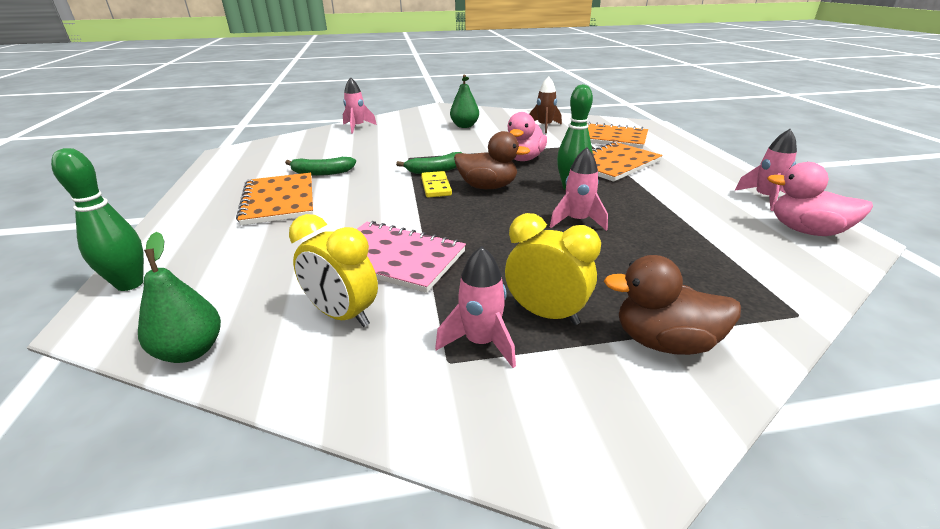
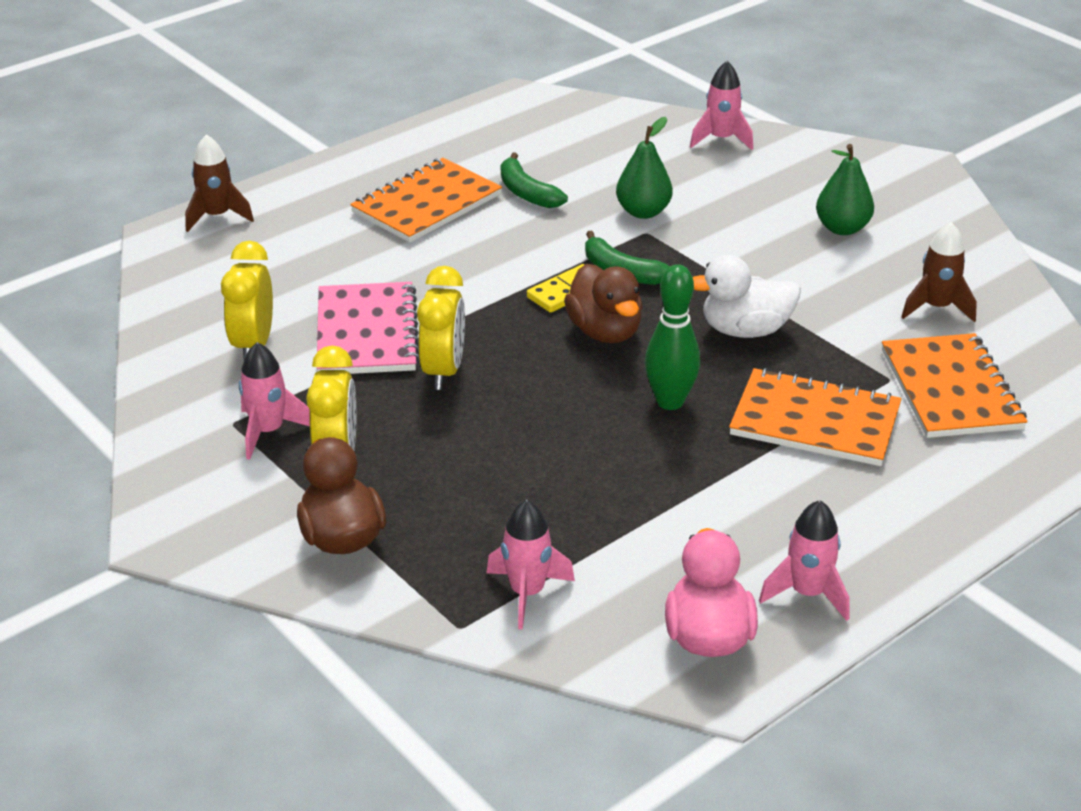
camera: 60 degrees right, 5 degrees up
green bowling pin [51,148,144,291] -> brown rocket [185,134,254,232]
green pear [138,232,221,363] -> green pear moved to [616,117,673,219]
pink duck [507,112,547,161] -> white duck [693,255,801,338]
pink rocket [550,147,608,231] -> pink rocket moved to [487,500,575,630]
none -> yellow clock [417,266,465,390]

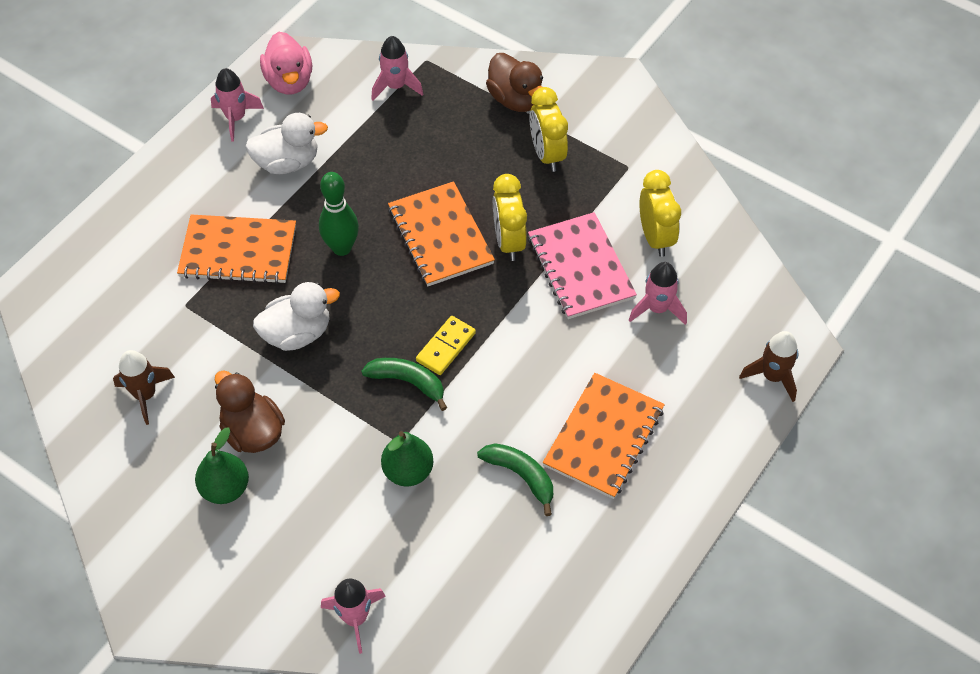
camera: 165 degrees right, 20 degrees up
pink rocket [239,342,310,460] -> pink rocket moved to [629,262,687,325]
brown duck [564,264,643,343] -> brown duck moved to [215,370,285,453]
orange notebook [882,333,1028,438] -> orange notebook moved to [388,181,495,286]
none -> white duck [245,113,328,174]

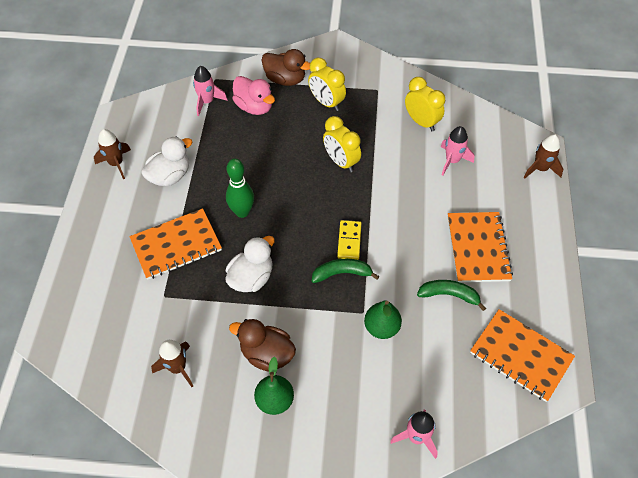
camera: 30 degrees left, 0 degrees up
pink rocket [211,68,264,142] -> brown rocket [94,129,131,179]
pink duck [260,32,312,95] -> pink duck moved to [232,76,275,115]
orange notebook [388,181,495,286] -> orange notebook moved to [470,309,575,402]
pink notebook [528,212,637,319] -> none

